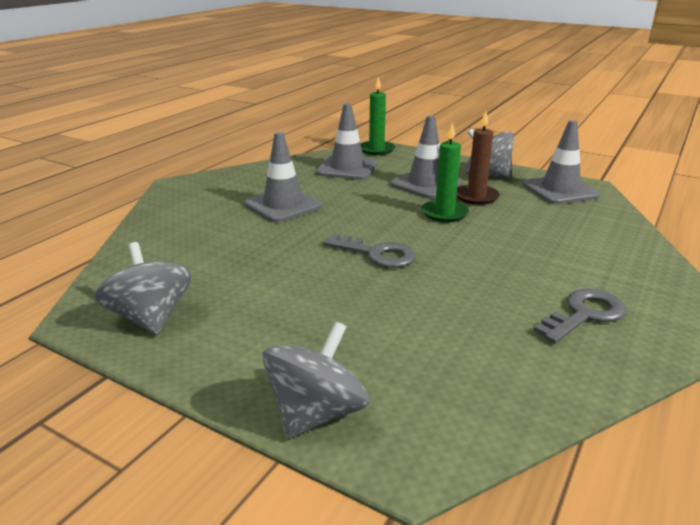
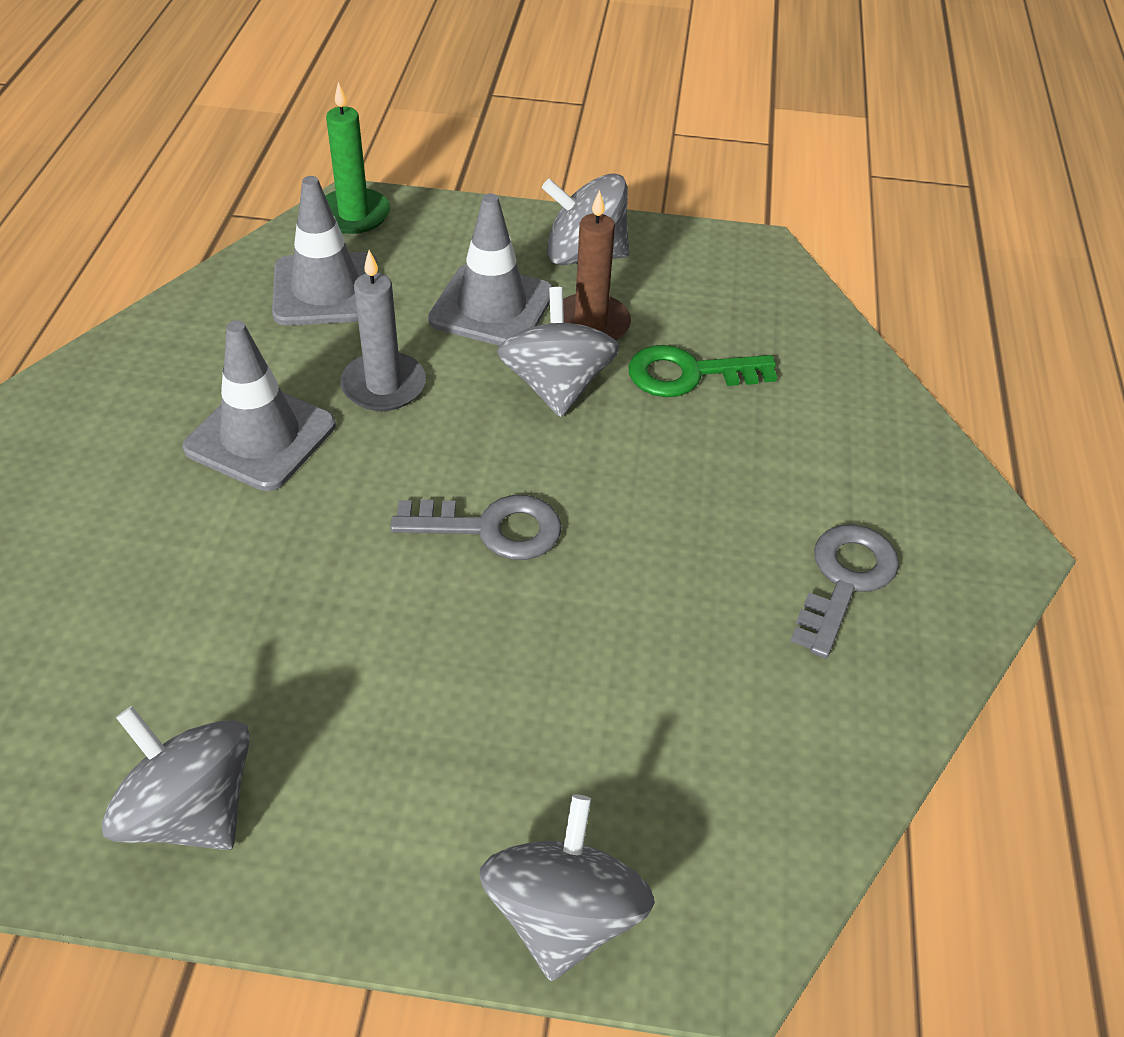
camera: 25 degrees left, 20 degrees up
green candle [421,122,469,222] -> grey spinning top [497,287,619,417]
grey traffic cone [523,120,600,204] -> none
none -> grey candle [340,250,426,411]
none -> green key [629,345,777,397]

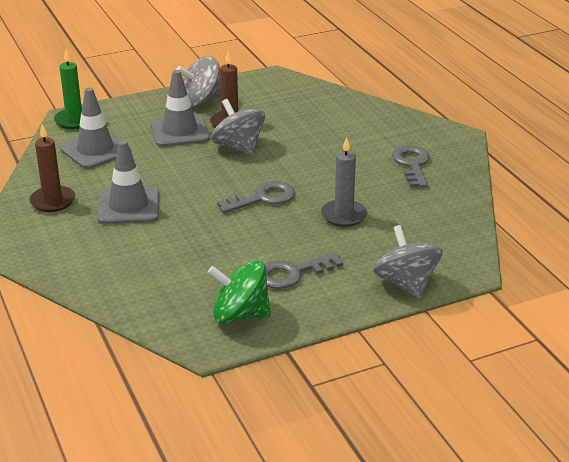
camera: 30 degrees left, 15 degrees down
grey spinning top [102,706,250,850] -> green spinning top [208,261,271,324]
grey candle [340,250,426,411] -> grey candle moved to [321,137,367,227]
green key [629,345,777,397] -> none
none -> brown candle [29,124,75,212]
none -> grey key [265,252,343,289]

